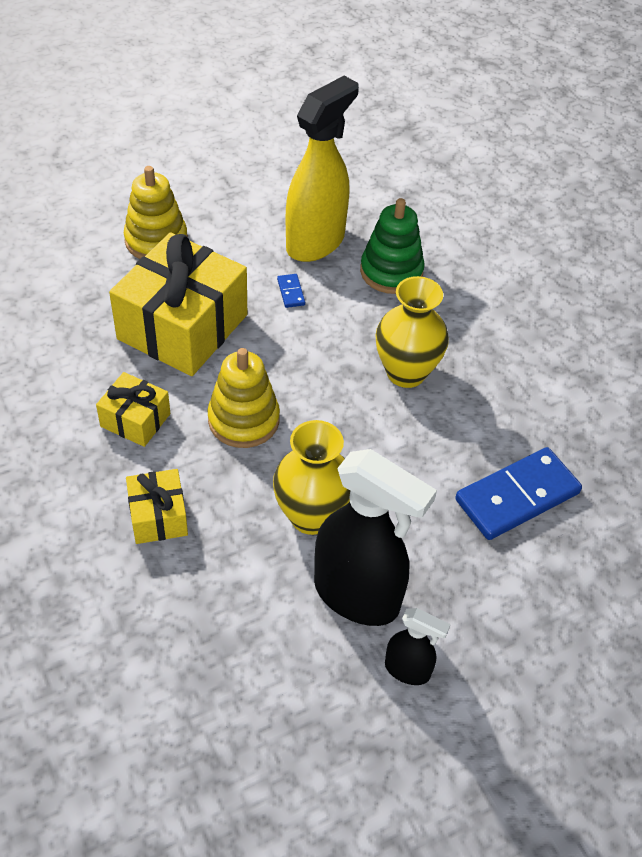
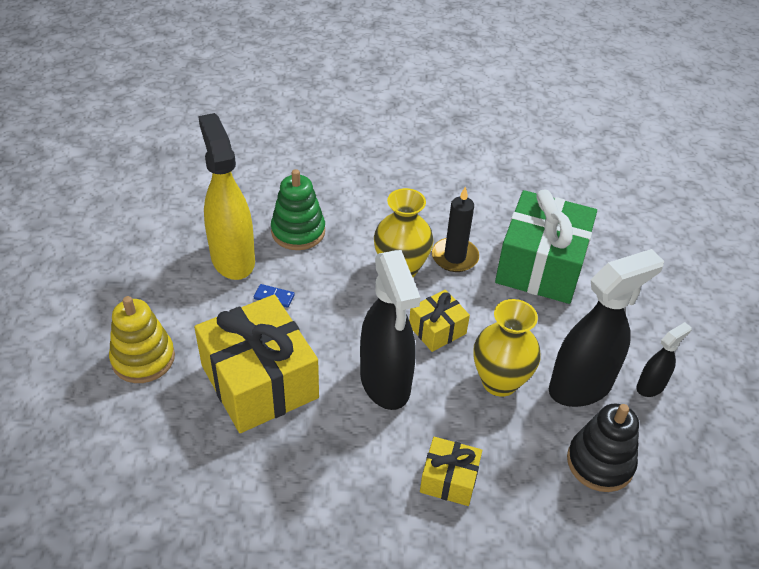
camera: 60 degrees left, 5 degrees down
yellow gift [96,372,170,447] -> yellow gift moved to [409,290,470,352]
yellow stacking toy [207,348,280,448] -> black spray bottle [360,250,420,410]
blue domino [455,447,582,540] -> green gift [495,189,597,304]
none -> black candle [432,186,479,272]
none -> black stacking toy [567,403,639,492]

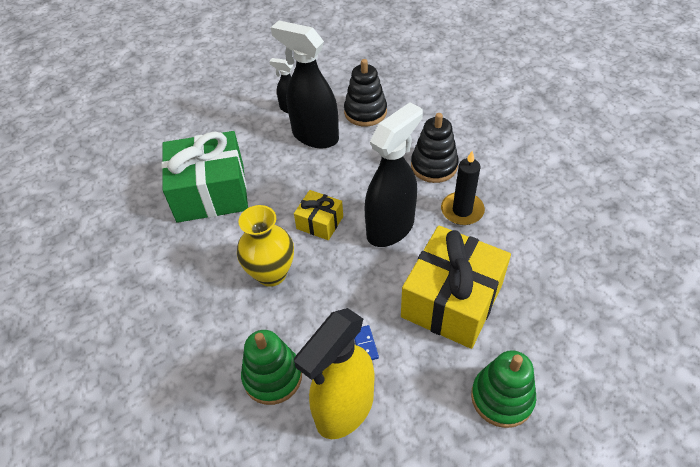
camera: 115 degrees left, 5 degrees up
yellow stacking toy [109,296,175,383] -> green stacking toy [471,350,536,428]
yellow gift [420,437,482,506] -> black stacking toy [411,113,459,183]
black candle [432,186,479,272] -> black candle moved to [441,151,485,225]
yellow vase [473,299,541,397] -> none

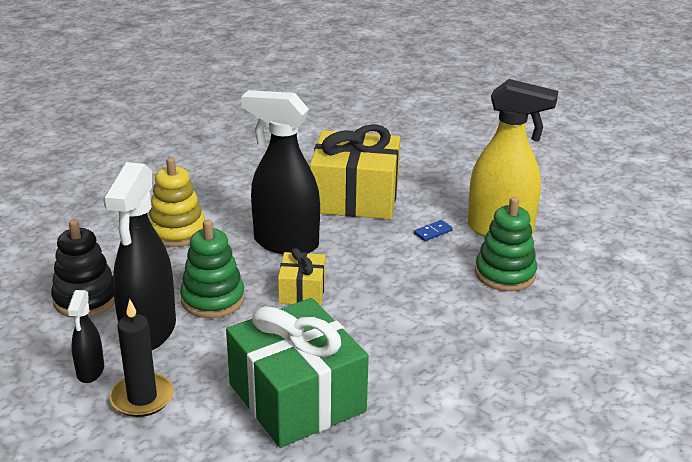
camera: 115 degrees left, 20 degrees down
yellow vase [237,205,294,287] -> none
black stacking toy [411,113,459,183] -> yellow stacking toy [149,157,205,247]
black candle [441,151,485,225] -> black candle moved to [110,299,174,417]
green stacking toy [471,350,536,428] -> green stacking toy moved to [180,220,245,318]

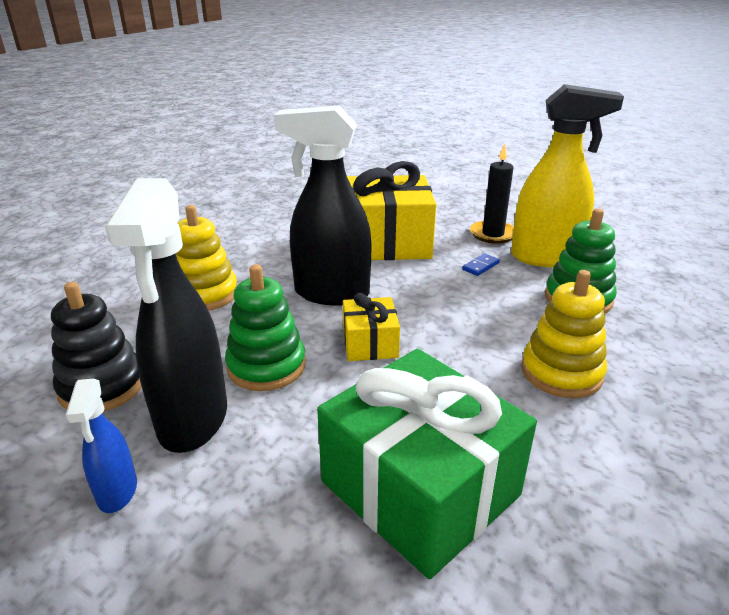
camera: 10 degrees left, 0 degrees up
black spray bottle [67,290,104,383] -> blue spray bottle [66,379,137,513]
black candle [110,299,174,417] -> black candle moved to [470,144,514,244]
none -> yellow stacking toy [521,270,607,398]

